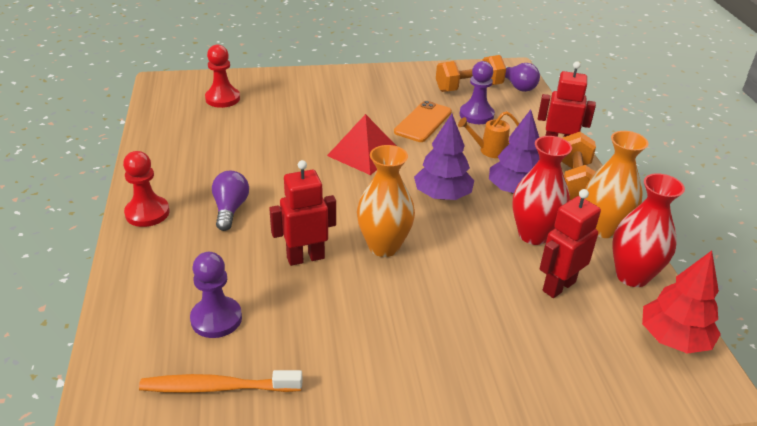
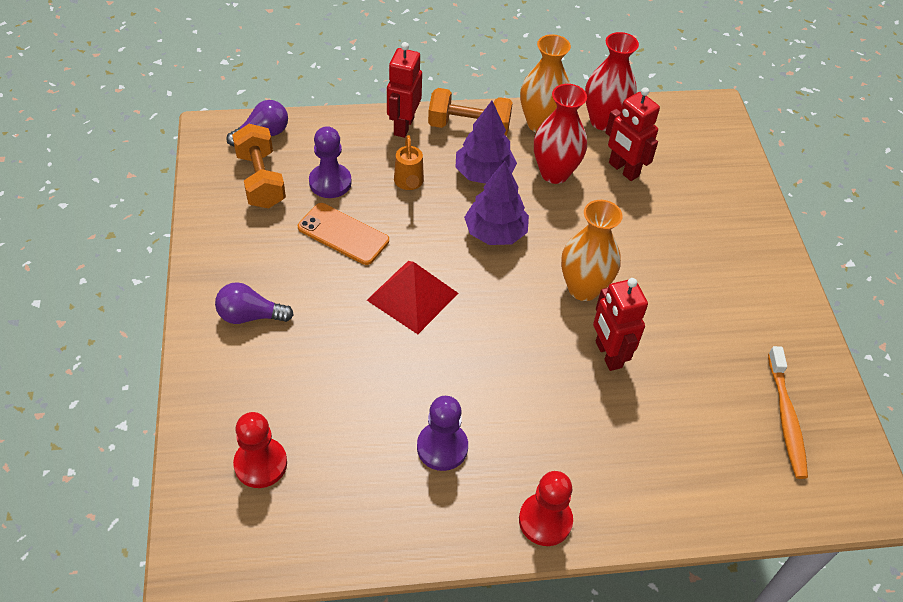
camera: 90 degrees left, 15 degrees up
purple pawn [190,252,242,338] -> purple pawn moved to [417,396,468,471]
purple light bulb [212,171,249,231] -> purple light bulb moved to [215,282,294,324]
red tree [642,251,721,354] -> none

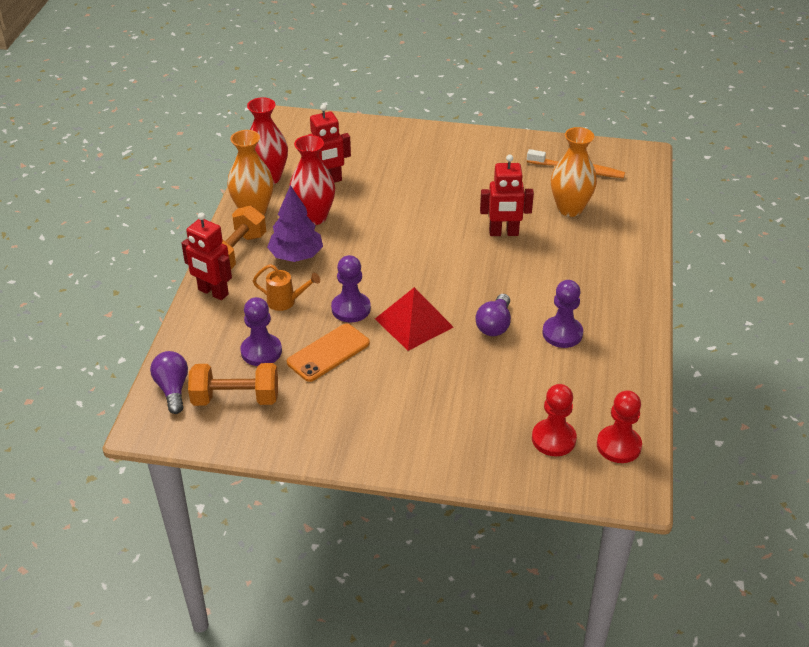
camera: 70 degrees left, 10 degrees down
purple light bulb [215,282,294,324] -> purple light bulb moved to [476,294,511,336]
purple tree [464,161,529,245] -> none
red pawn [519,471,573,546] -> red pawn moved to [597,390,642,463]
orange vase [561,200,623,301] -> orange vase moved to [551,127,597,217]
none -> purple pawn [331,255,371,322]

